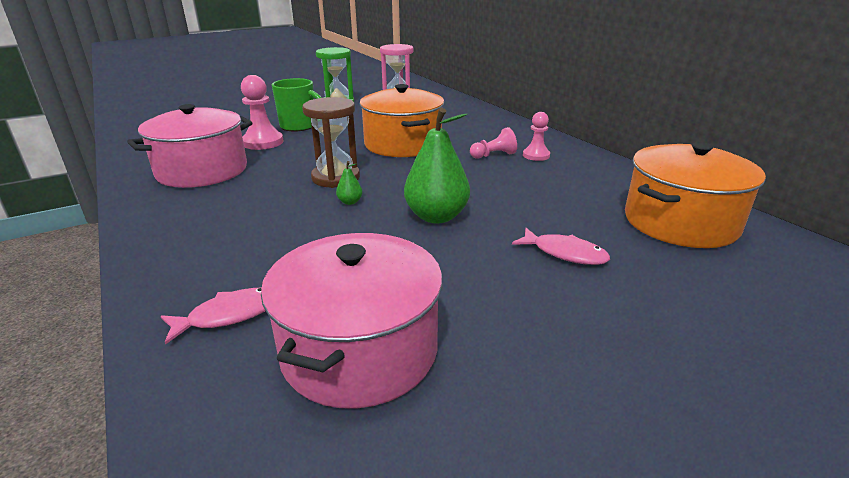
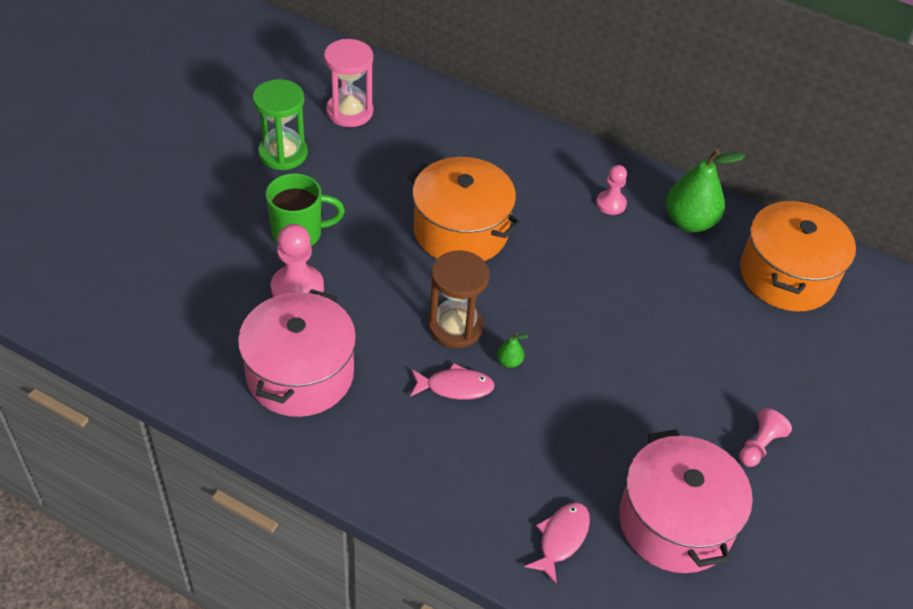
camera: 35 degrees left, 20 degrees up
green pear [404,108,470,223] -> green pear moved to [666,149,745,232]
pink pawn [470,127,517,159] -> pink pawn moved to [739,408,792,467]
pink fish [512,228,610,265] -> pink fish moved to [410,363,495,400]

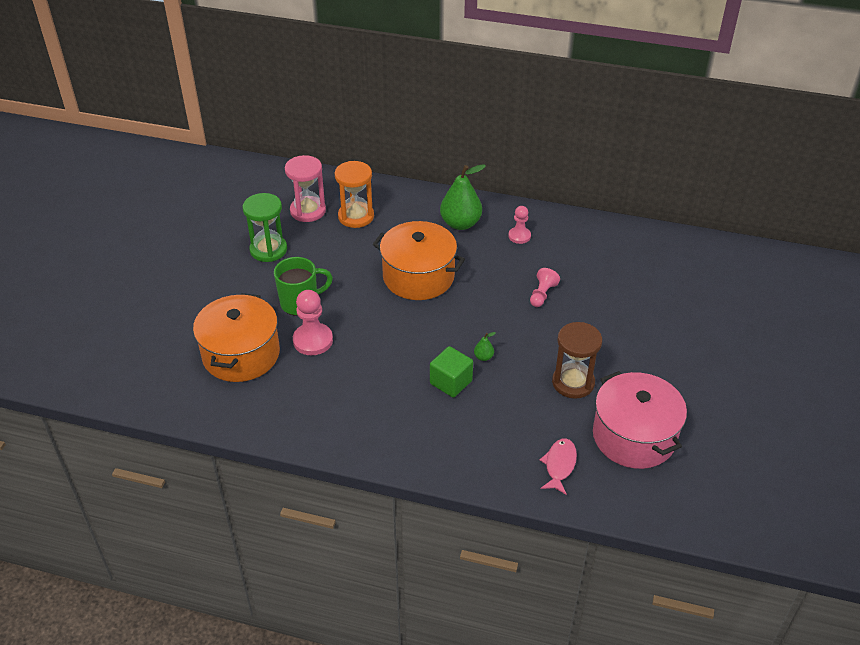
camera: 10 degrees left, 5 degrees down
pink pot [238,289,356,417] -> none
pink fish [410,363,495,400] -> green cube [430,346,473,398]
brown hourglass [428,250,490,348] -> brown hourglass moved to [552,322,602,399]
green pear [666,149,745,232] -> green pear moved to [440,164,486,230]
pink pawn [739,408,792,467] -> pink pawn moved to [530,268,560,307]
orange pot [740,201,856,311] -> orange pot moved to [193,293,280,382]
none -> orange hourglass [335,161,374,228]

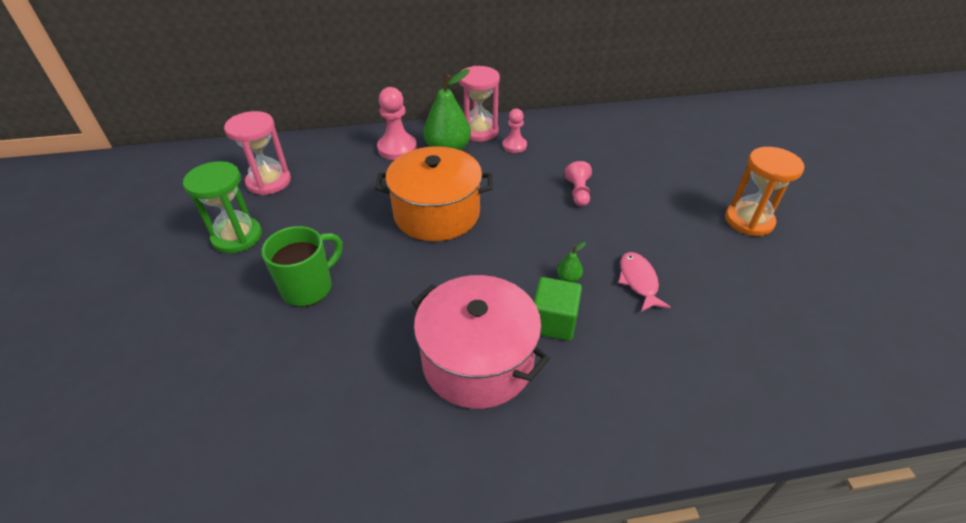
camera: 25 degrees left, 0 degrees up
orange pot [193,293,280,382] -> none
pink pawn [293,290,333,355] -> pink pawn moved to [377,87,417,160]
orange hourglass [335,161,374,228] -> orange hourglass moved to [725,147,804,236]
pink fish [540,438,577,495] -> pink fish moved to [618,252,671,312]
brown hourglass [552,322,602,399] -> none
pink pot [593,371,687,469] -> pink pot moved to [412,275,550,409]
none -> pink hourglass [459,66,500,142]

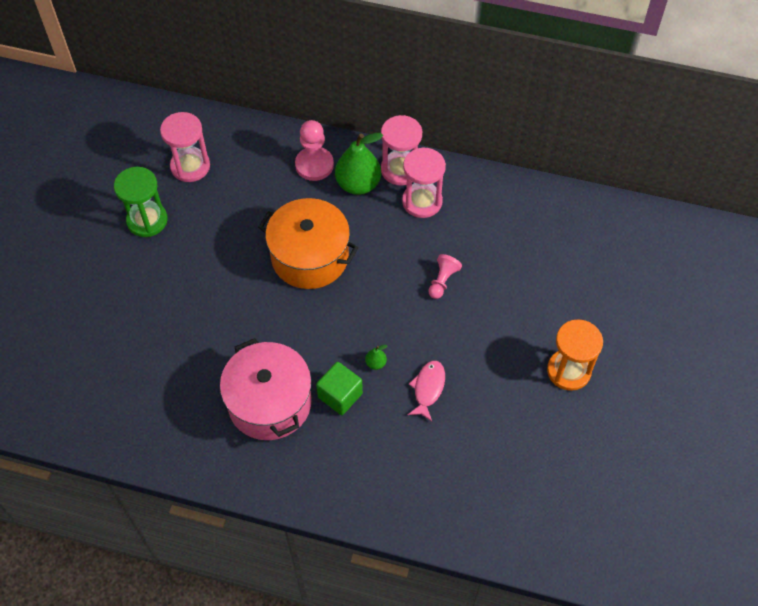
camera: 25 degrees right, 15 degrees up
green mug [261,226,342,307] -> none
pink pawn [503,109,527,153] -> pink hourglass [402,147,446,218]

